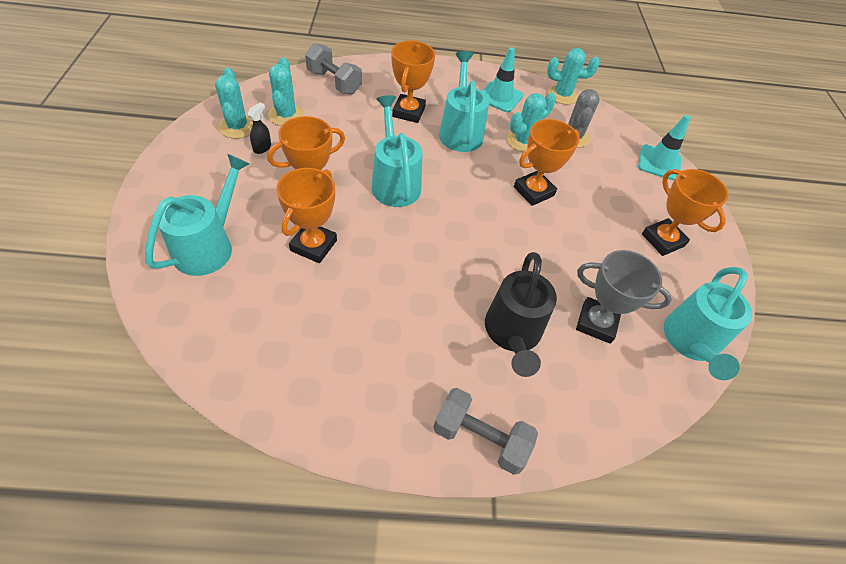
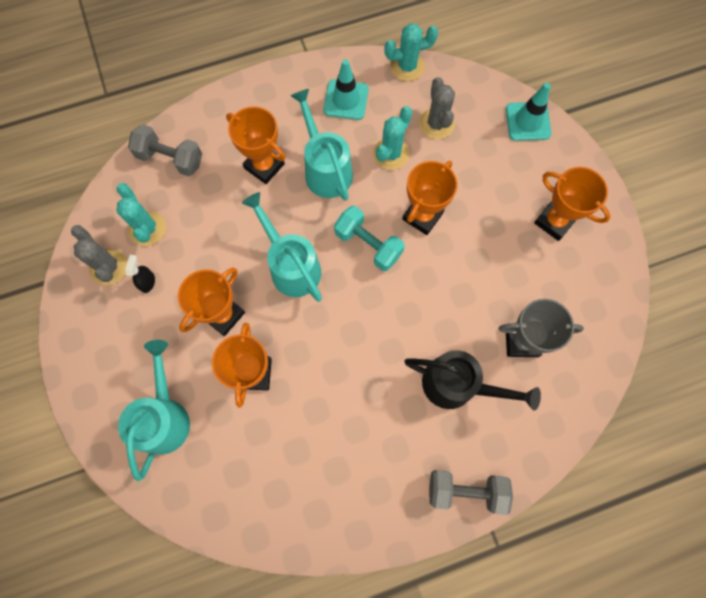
camera: 15 degrees left, 20 degrees up
turquoise cactus [215,68,253,139] -> grey cactus [71,225,128,285]
orange trophy [391,41,435,123] -> orange trophy turned 45 degrees counterclockwise [226,106,285,184]
black watering can [485,252,557,377] -> black watering can turned 60 degrees counterclockwise [404,350,541,411]
turquoise watering can [664,267,752,380] -> none
none -> turquoise dumbbell [334,206,405,271]

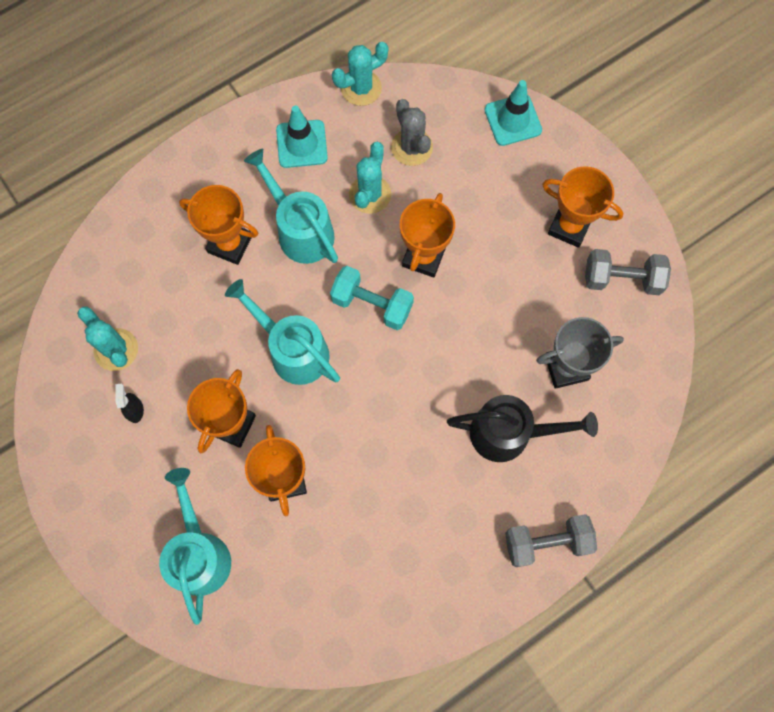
camera: 15 degrees left, 0 degrees up
grey cactus [71,225,128,285] -> none
grey dumbbell [128,124,202,176] -> grey dumbbell moved to [585,249,671,295]

